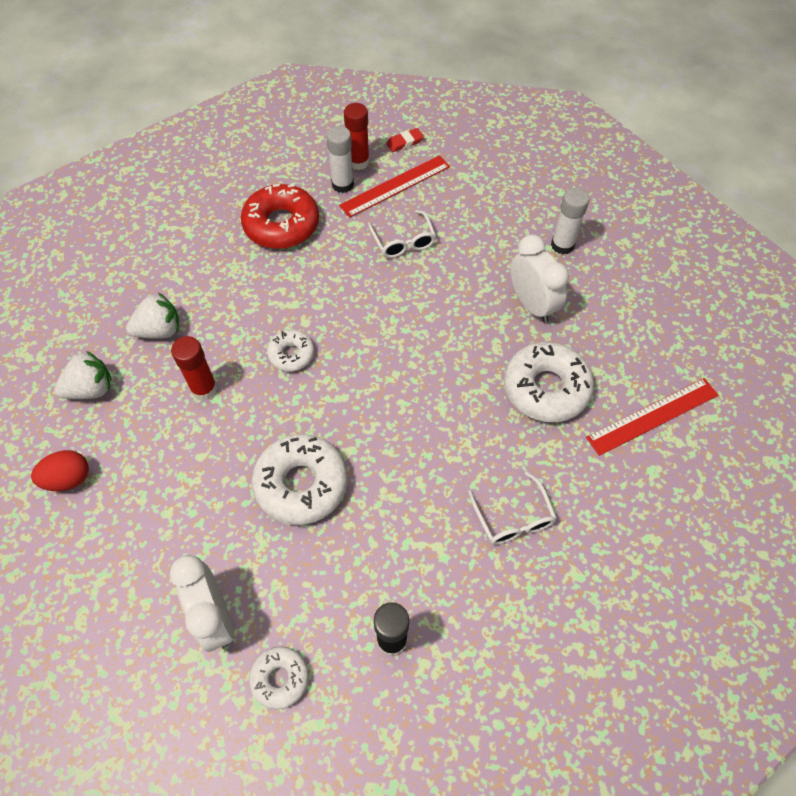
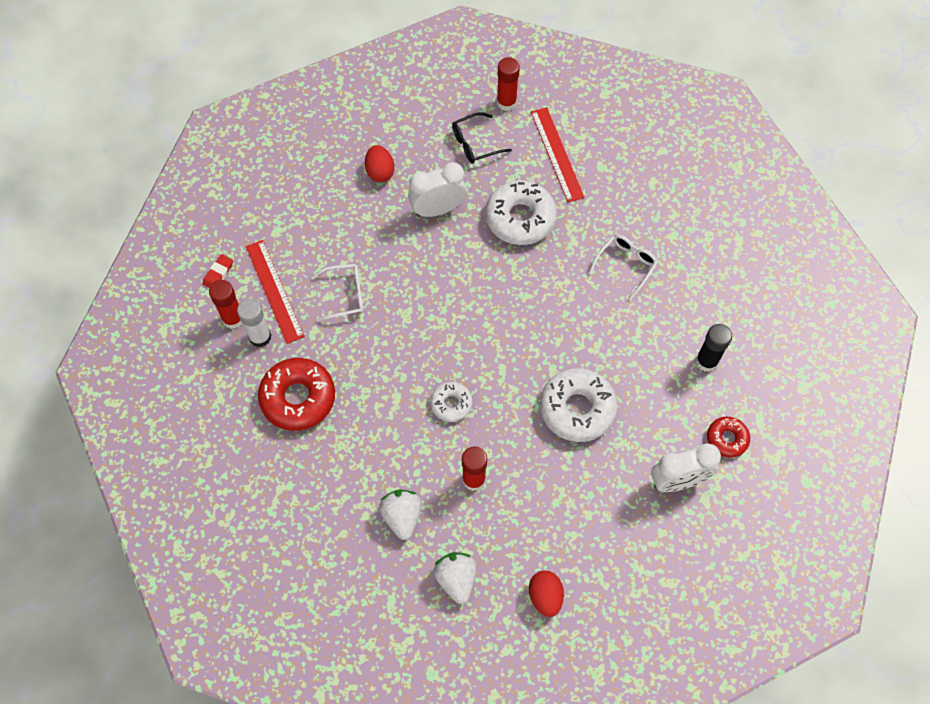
camera: 80 degrees left, 5 degrees up
white donut [249,646,309,710] -> red donut [707,417,750,458]
red eraser [386,128,424,152] -> red eraser turned 45 degrees clockwise [203,254,233,288]
white glasses [468,472,557,545] -> white glasses turned 45 degrees counterclockwise [589,235,658,300]
white glue stick [551,188,590,254] -> red egg [365,145,394,182]
none -> black glasses [452,112,512,163]
none -> red glue stick [497,57,520,111]

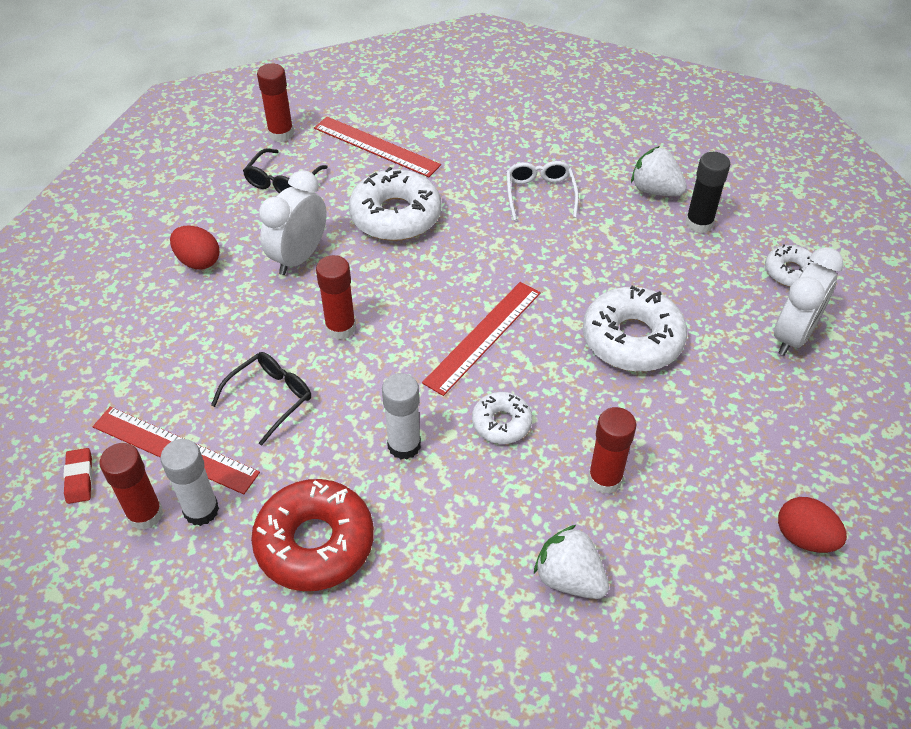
camera: 40 degrees left, 15 degrees down
white glasses [312,264,364,322] -> black glasses [211,352,311,446]
white strawberry [434,552,476,604] -> white strawberry moved to [631,146,687,196]
red donut [707,417,750,458] -> white donut [765,244,817,287]
none -> red glue stick [316,255,356,340]
none -> white glue stick [382,373,421,459]
none -> red ruler [422,282,541,396]

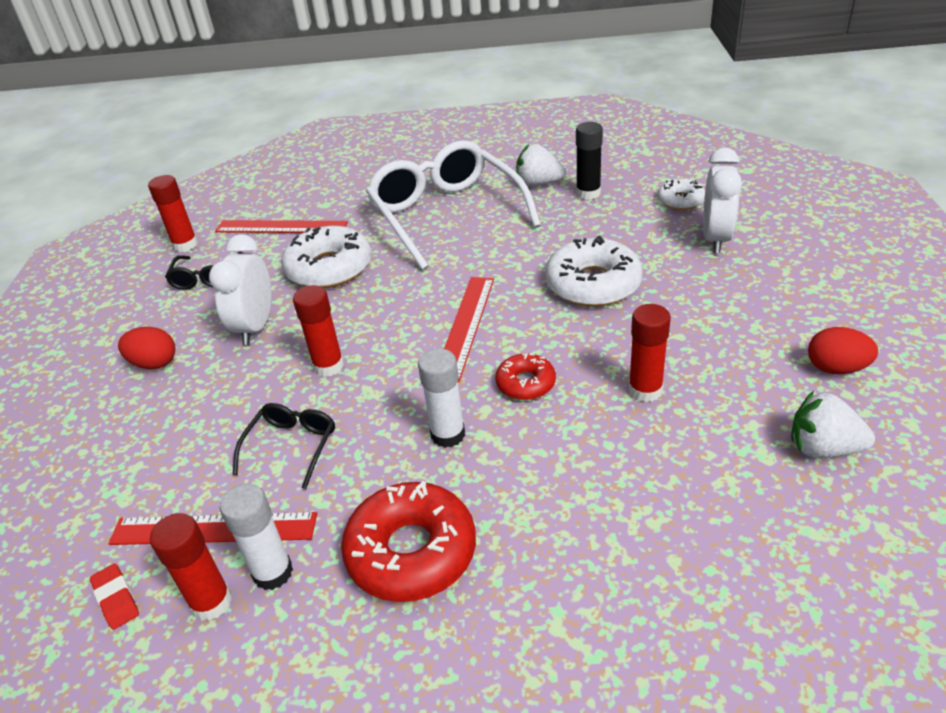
camera: 20 degrees left, 10 degrees down
white donut [472,392,532,444] -> red donut [495,353,556,400]
white glasses [506,161,579,221] -> white glasses [366,140,541,270], size x2.22
white strawberry [534,525,609,599] -> white strawberry moved to [791,391,875,458]

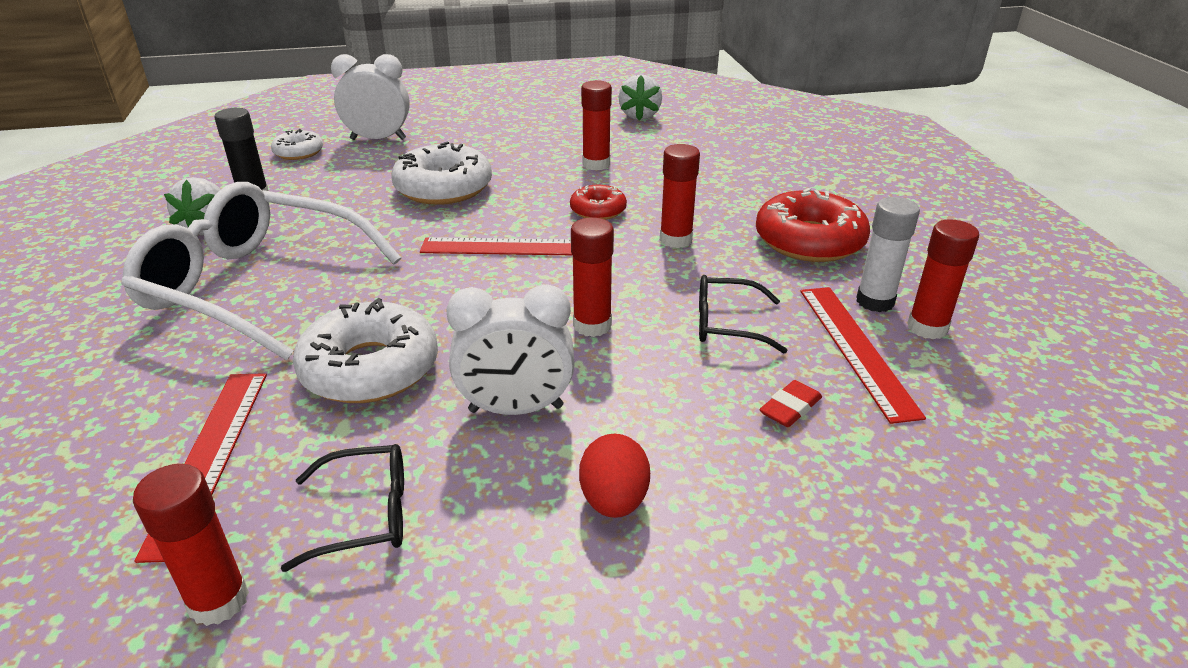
camera: 105 degrees left, 5 degrees down
red eraser [90,564,139,630] -> red eraser moved to [759,380,822,427]
white glasses [366,140,541,270] -> white glasses turned 60 degrees clockwise [121,182,401,361]
white glue stick [418,348,465,448] -> red glue stick [660,144,700,248]
red egg [808,327,878,374] -> none

